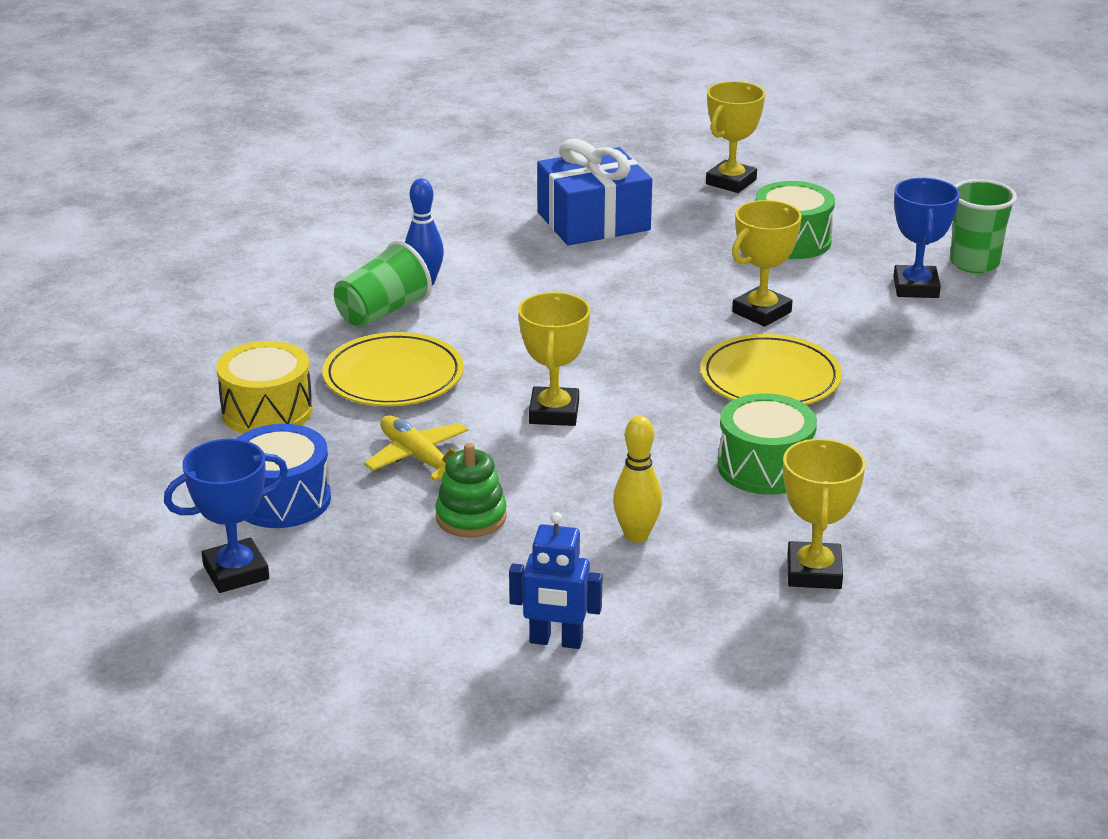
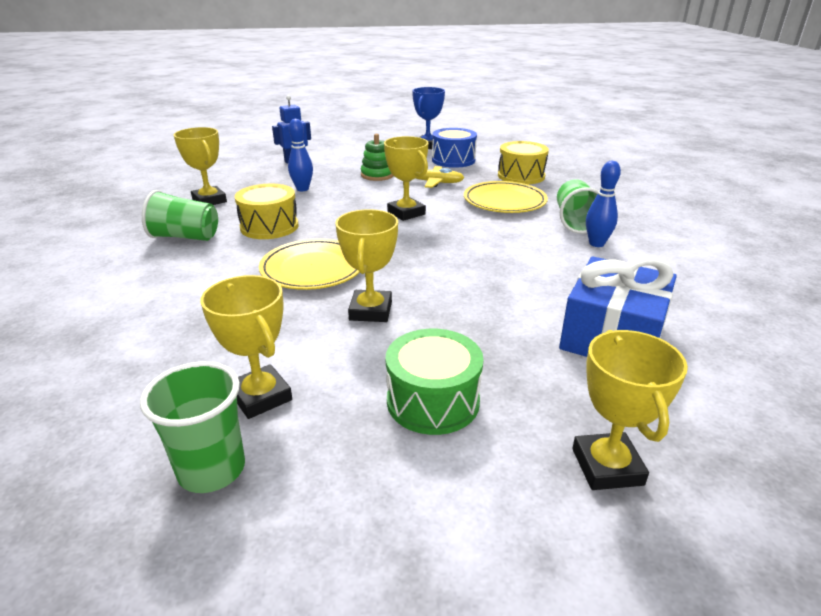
camera: 140 degrees right, 0 degrees up
yellow bowling pin [613,416,662,543] -> blue bowling pin [288,119,313,191]
green drum [718,393,817,495] -> yellow drum [235,184,298,239]
blue trophy [893,178,960,298] -> yellow trophy [201,275,292,419]
none -> green cup [142,190,218,241]

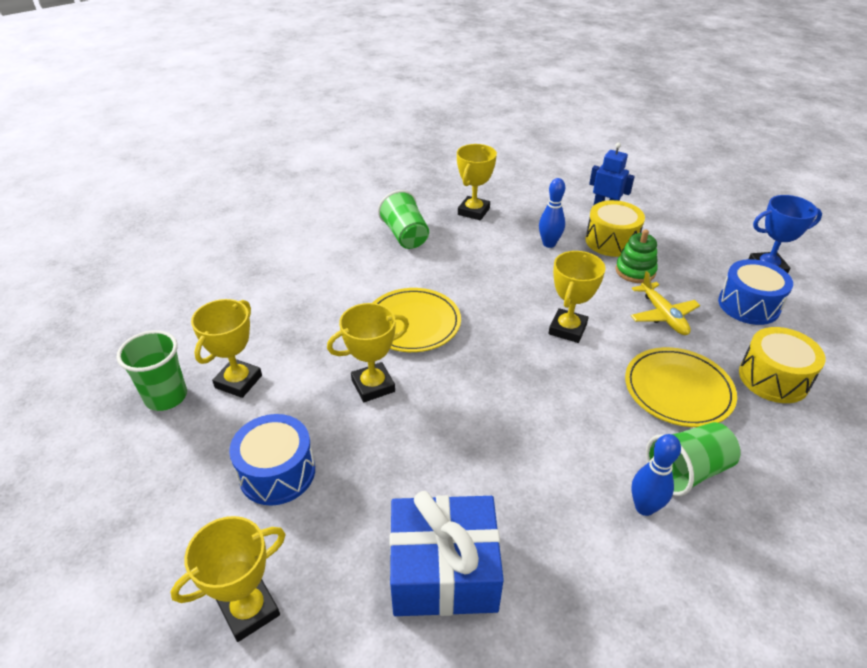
camera: 60 degrees right, 10 degrees up
yellow drum [235,184,298,239] -> yellow drum moved to [585,200,645,257]
green drum [386,329,484,435] -> blue drum [229,414,315,506]

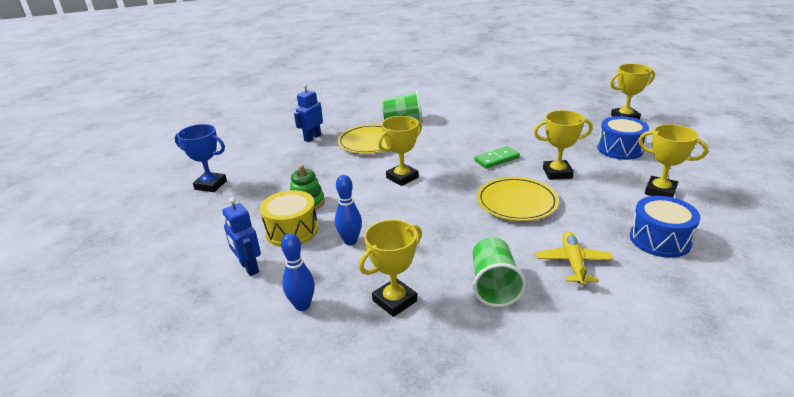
camera: 155 degrees left, 10 degrees down
green cup [117,330,187,411] -> none
yellow trophy [191,299,262,398] -> yellow trophy turned 75 degrees clockwise [638,124,708,197]
blue gift [389,491,504,616] -> none
yellow plane [631,271,700,335] -> yellow plane moved to [536,231,613,285]
blue bowling pin [631,434,681,516] -> blue bowling pin moved to [281,233,315,311]
blue drum [718,259,793,325] -> blue drum moved to [630,196,700,258]
yellow drum [739,327,825,403] -> blue robot [294,84,323,142]
none -> green domino [474,146,520,169]

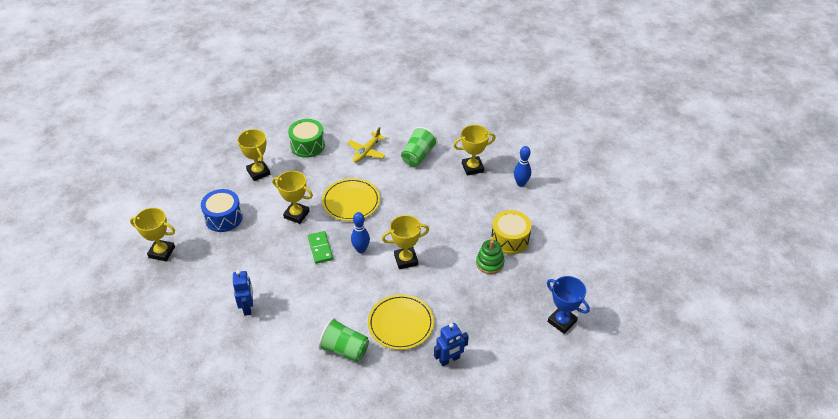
camera: 155 degrees left, 15 degrees up
blue robot [222,197,261,276] -> blue robot moved to [233,270,253,316]
blue bowling pin [335,175,362,245] -> blue bowling pin moved to [351,212,370,253]
green domino [474,146,520,169] -> green domino turned 75 degrees clockwise [308,231,333,264]
blue drum [630,196,700,258] -> green drum [288,119,325,158]

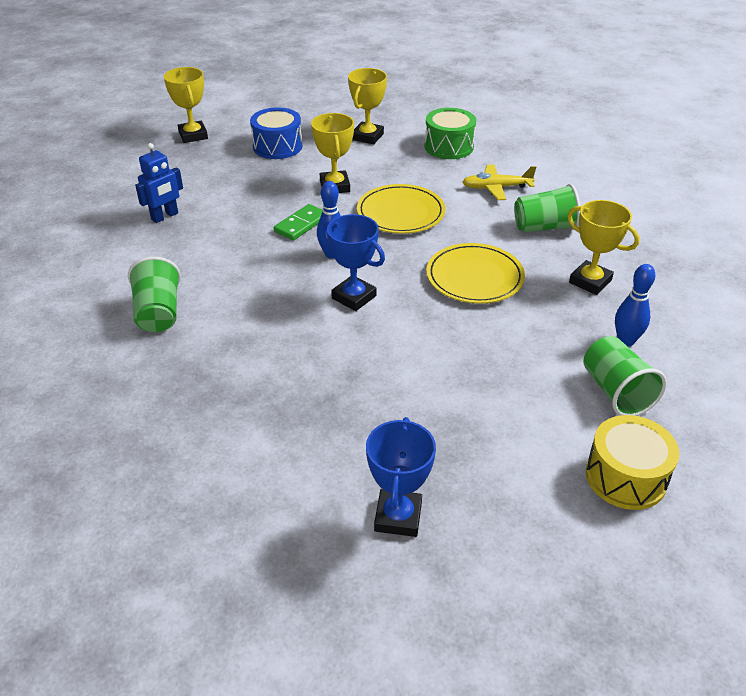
camera: 55 degrees right, 5 degrees down
yellow plate [368,294,434,350] -> yellow plate moved to [426,243,525,304]
yellow trophy [382,215,429,269] -> blue trophy [323,214,385,311]
blue robot [434,323,469,366] -> none
green stacking toy [476,240,505,274] -> none
yellow drum [491,210,532,254] -> yellow drum moved to [586,415,680,510]
none -> green cup [583,336,667,416]

